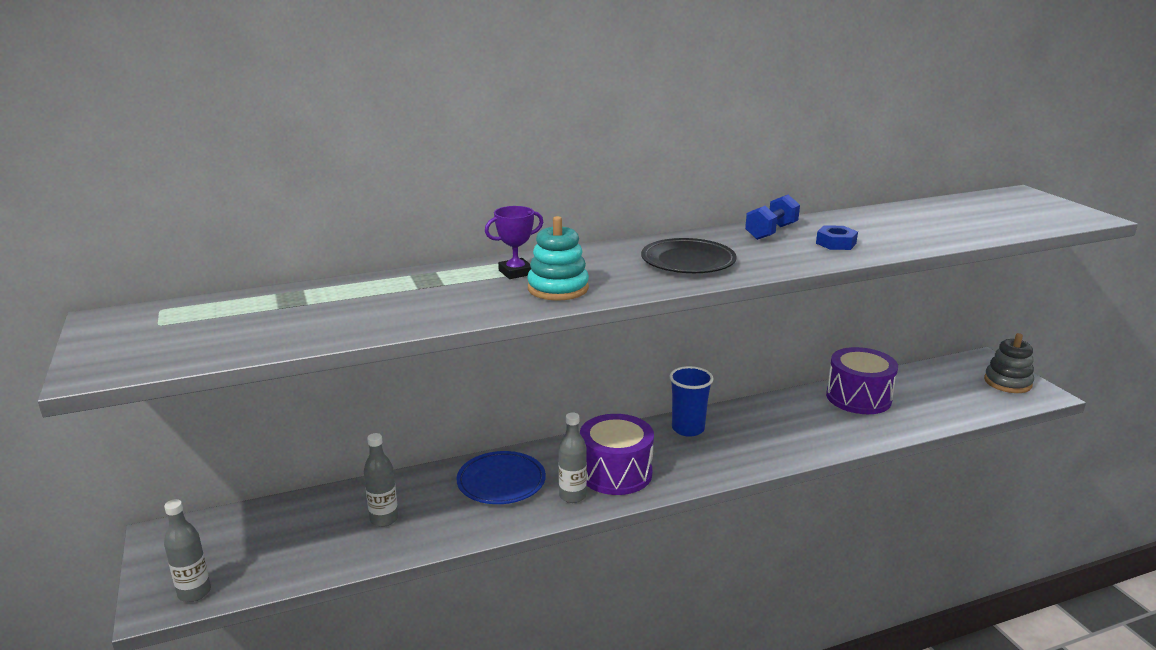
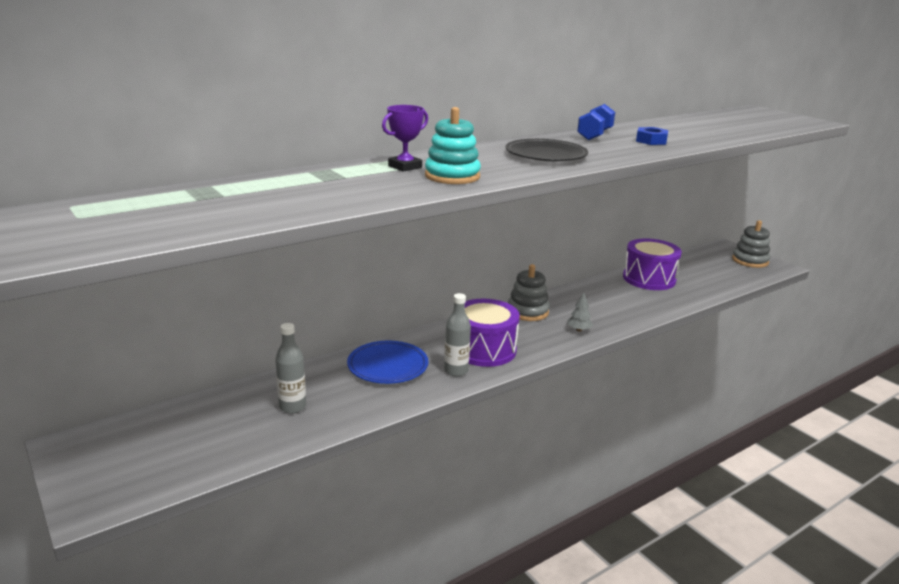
camera: 15 degrees left, 0 degrees up
grey bottle [164,499,211,602] -> none
blue cup [669,366,713,437] -> grey stacking toy [508,264,550,321]
none -> grey tree [567,293,593,332]

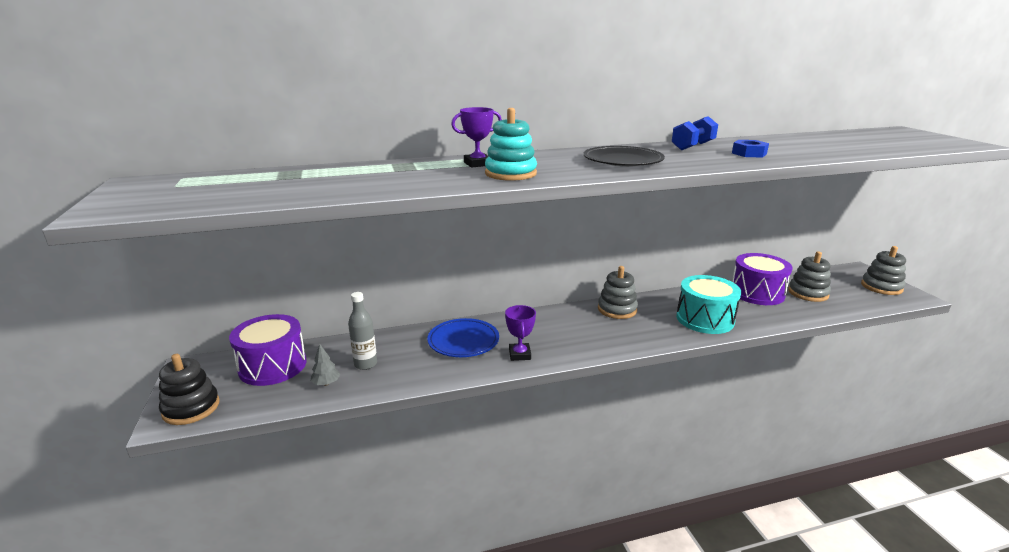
camera: 20 degrees right, 0 degrees up
grey bottle [444,293,471,377] -> purple trophy [505,305,536,361]
purple drum [465,299,520,367] -> purple drum moved to [229,314,307,386]
grey tree [567,293,593,332] -> grey tree moved to [310,344,340,386]
none -> black stacking toy [159,354,220,425]
none -> turquoise drum [676,275,741,334]
none -> grey stacking toy [788,251,831,302]

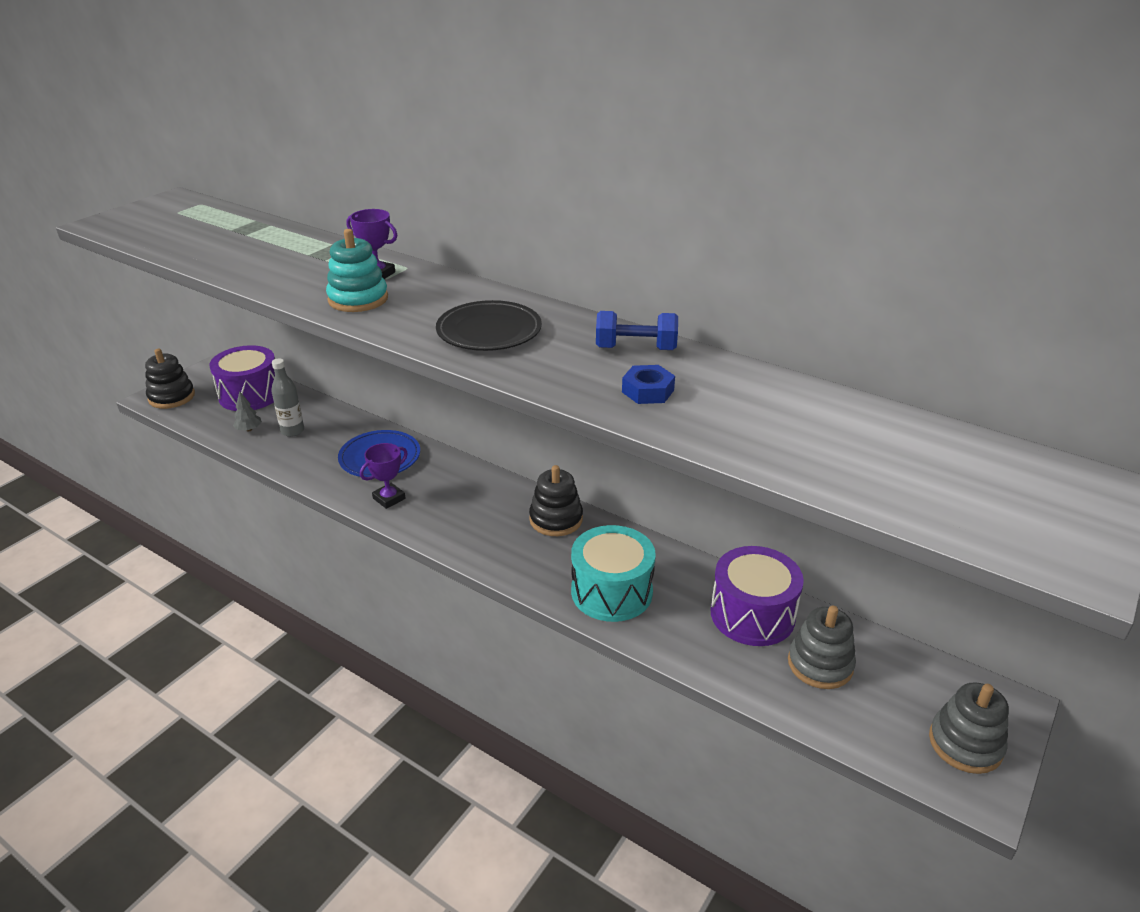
camera: 50 degrees right, 10 degrees up
grey stacking toy [598,266,638,319] -> black stacking toy [529,465,583,536]

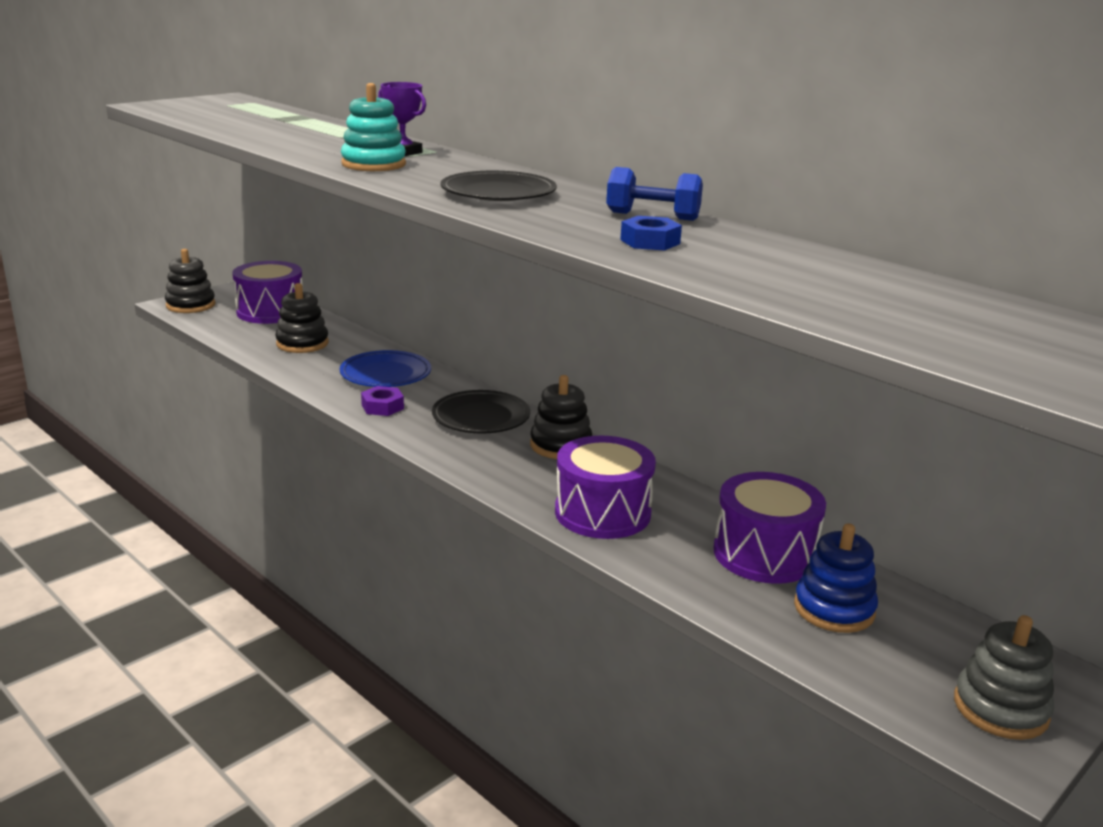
camera: 10 degrees right, 10 degrees down
grey tree [233,391,262,432] -> none
grey bottle [271,358,304,437] -> black stacking toy [276,283,329,353]
purple trophy [360,443,408,509] -> purple nut [361,386,404,416]
turquoise drum [571,525,656,622] -> purple drum [555,436,656,539]
grey stacking toy [788,606,856,689] -> blue stacking toy [794,524,878,633]
none -> black plate [432,390,530,434]

